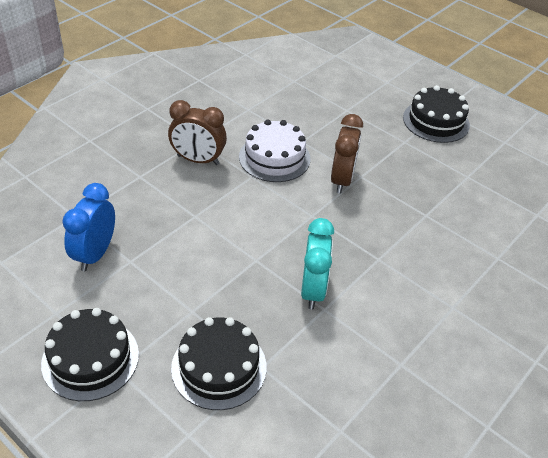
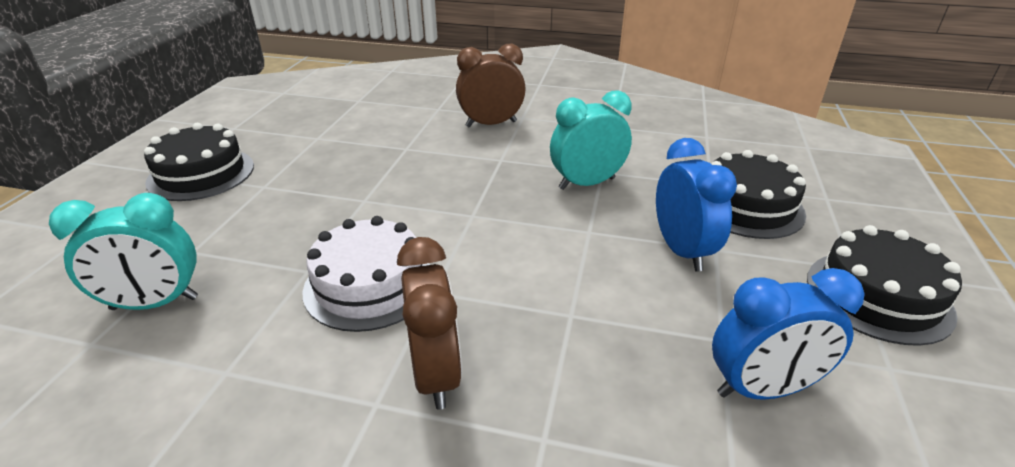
camera: 115 degrees left, 10 degrees down
brown clock [331,114,363,194] -> brown clock moved to [456,44,526,128]
none -> turquoise clock [49,193,198,310]
none -> blue clock [656,138,737,272]

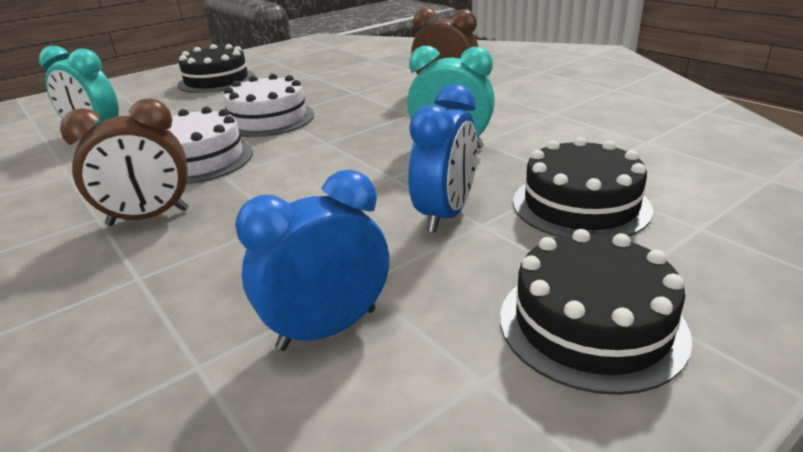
camera: 40 degrees right, 5 degrees down
brown clock [397,237,462,410] -> brown clock turned 45 degrees clockwise [60,98,188,226]
blue clock [712,268,865,400] -> blue clock turned 120 degrees clockwise [235,170,389,351]
none -> white cake [224,74,314,137]

